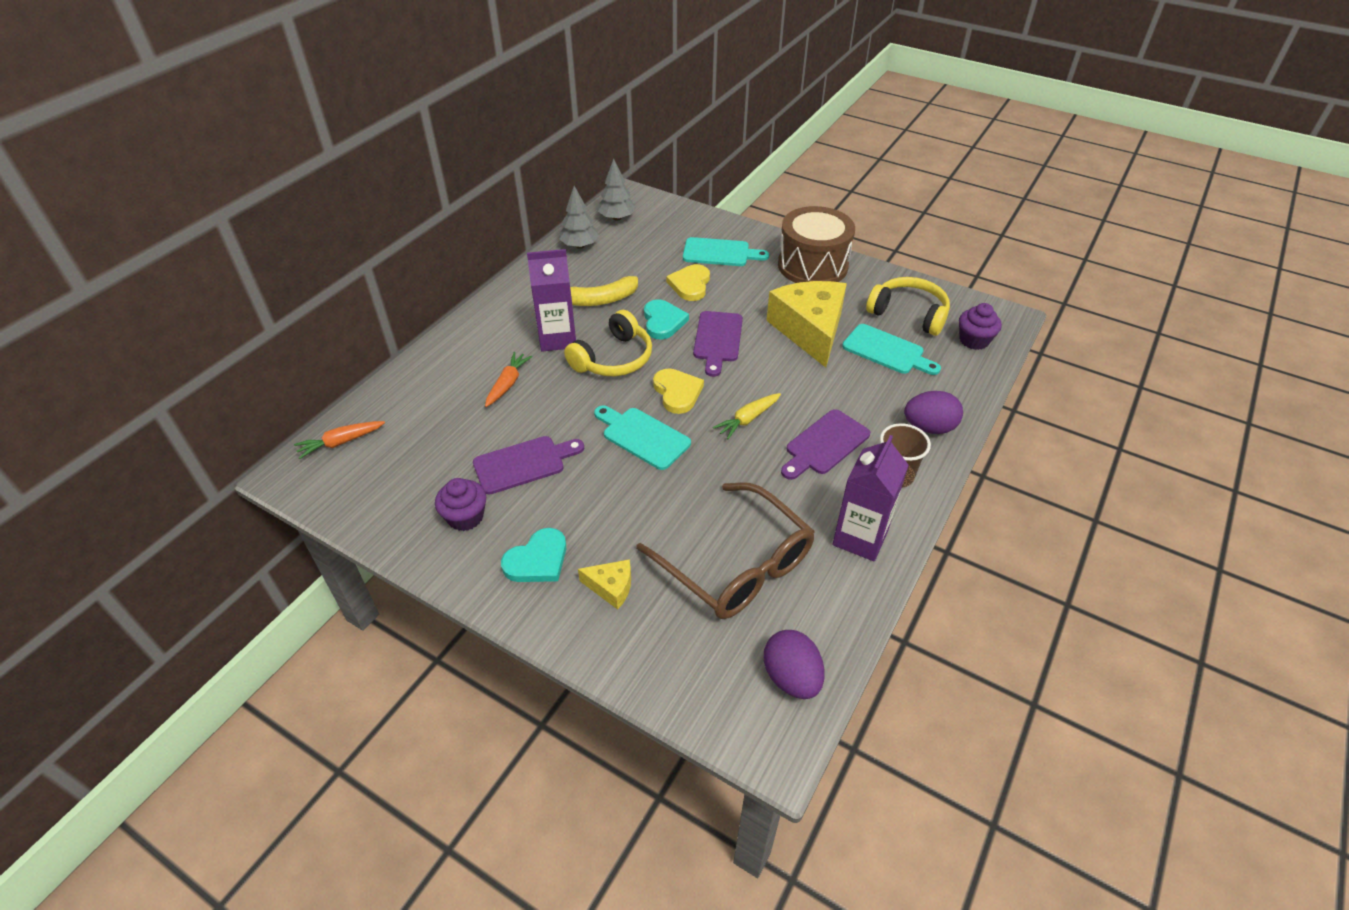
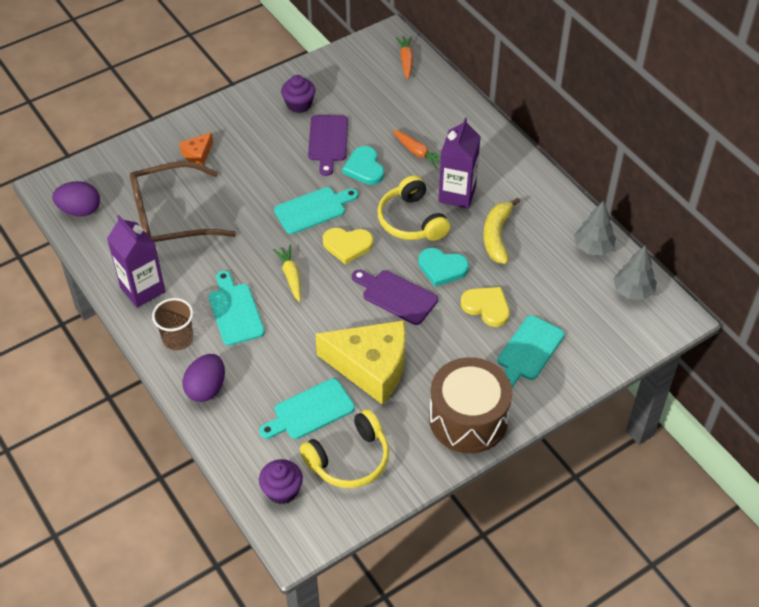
camera: 115 degrees right, 5 degrees up
turquoise heart [501,528,566,582] -> turquoise heart moved to [342,146,384,185]
yellow cheese [578,559,631,610] -> orange cheese [179,132,213,166]
purple cutting board [781,409,870,480] -> turquoise cutting board [209,271,265,346]

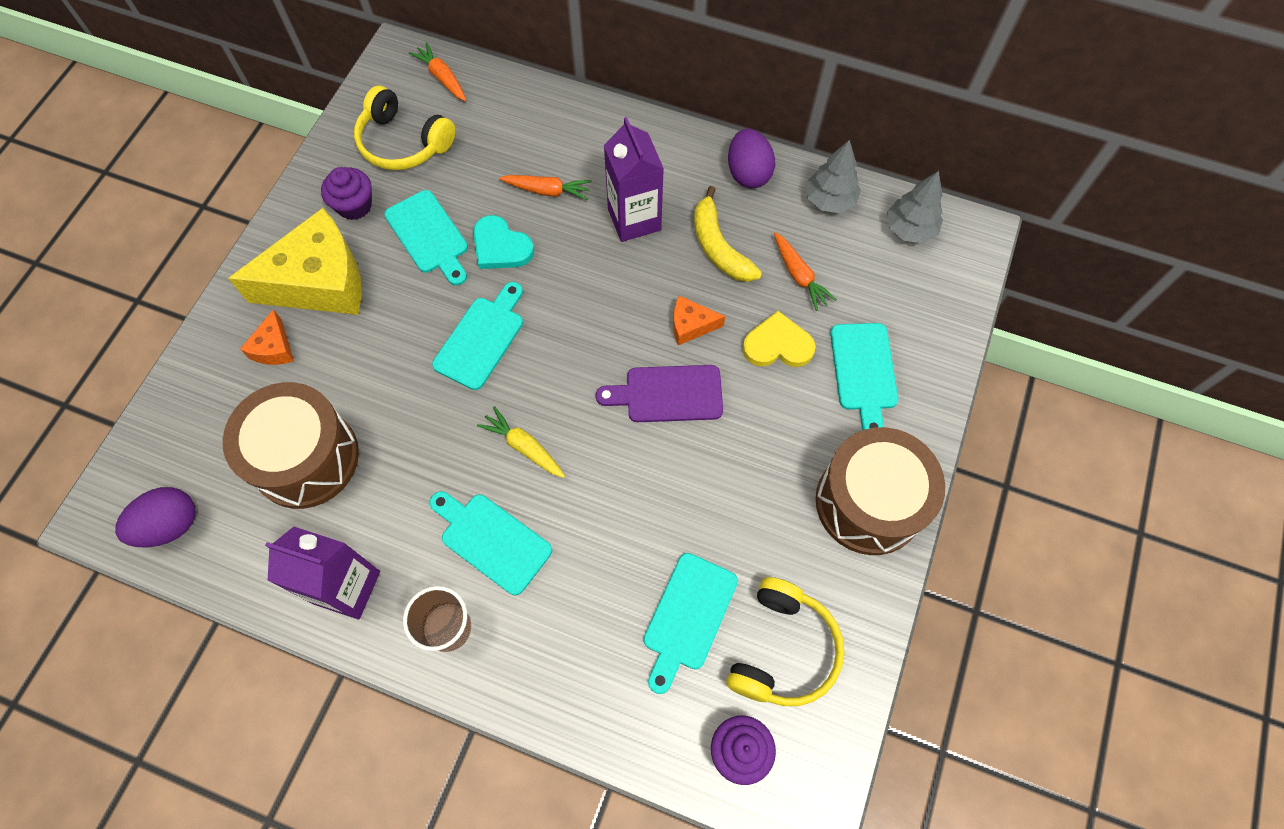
camera: 35 degrees left, 15 degrees up
brown glasses [130,161,236,242] -> brown drum [223,382,359,509]
purple egg [183,354,225,402] -> purple egg moved to [728,129,775,188]
purple cutting board [308,115,348,176] -> turquoise cutting board [384,190,468,286]
yellow cheese [315,320,406,405] -> yellow cheese moved to [228,208,362,315]
yellow heart [323,228,373,265] -> none
yellow headphones [378,175,451,241] -> yellow headphones moved to [354,86,456,170]
turquoise heart [418,248,469,287] -> orange cheese [673,295,725,345]
none -> orange carrot [774,232,837,311]

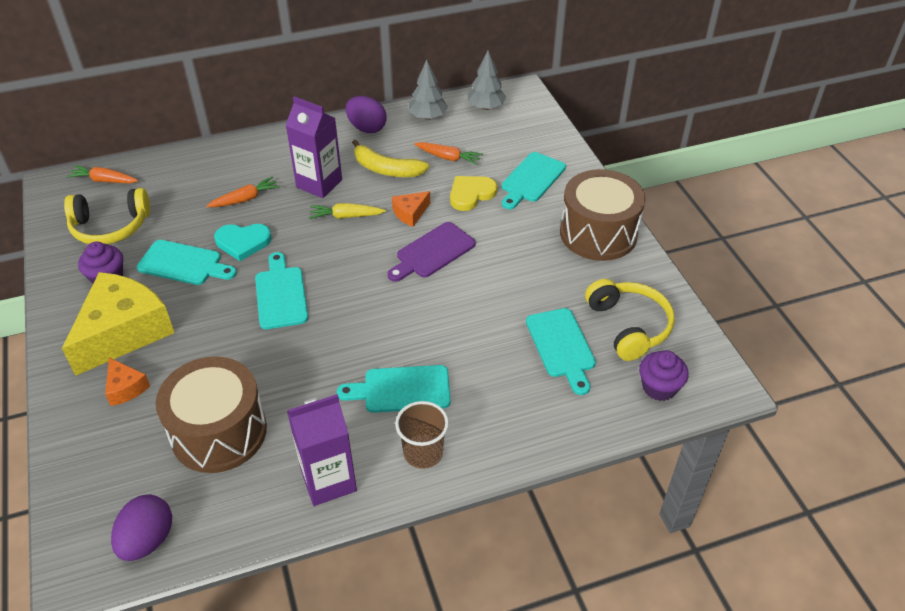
camera: 40 degrees left, 20 degrees down
yellow carrot [477,406,565,478] -> yellow carrot moved to [309,203,386,219]
turquoise cutting board [830,323,898,430] -> turquoise cutting board turned 75 degrees clockwise [502,152,566,209]

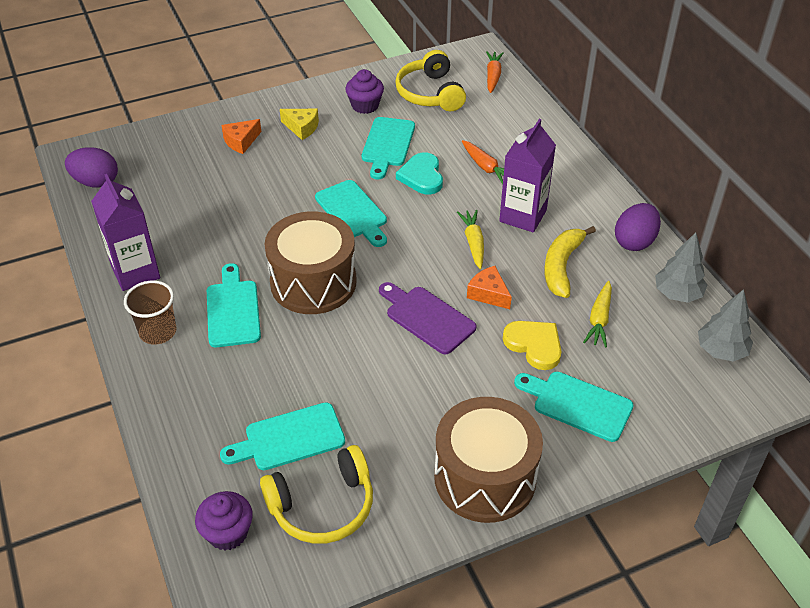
camera: 85 degrees right, 0 degrees up
yellow cheese [62,272,175,376] -> yellow cheese [280,109,319,140], size x0.44
brown drum [156,356,267,473] -> brown drum moved to [265,211,357,314]
turquoise cutting board [255,252,308,329] -> turquoise cutting board turned 75 degrees clockwise [315,180,387,247]
orange carrot [414,142,483,165] -> yellow carrot [583,281,612,348]

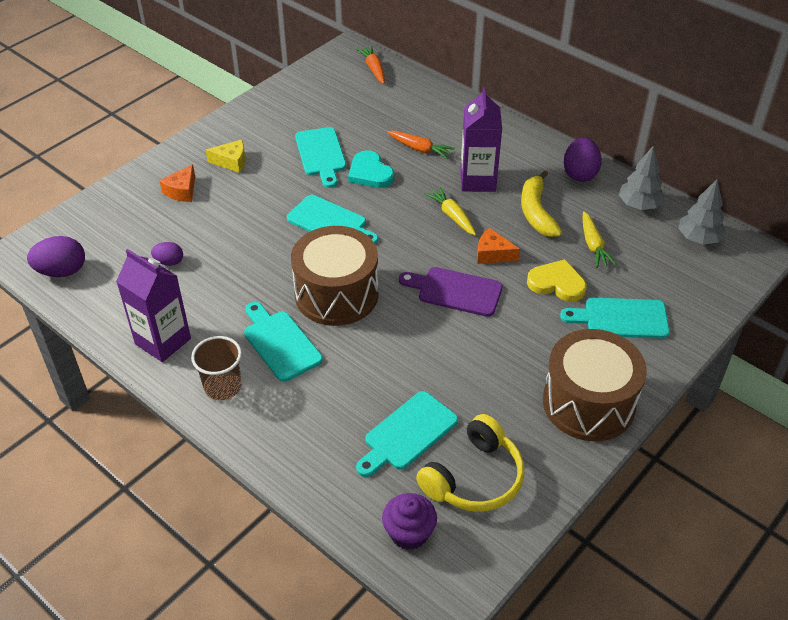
camera: 25 degrees left, 0 degrees up
purple cupcake [345,69,384,114] -> none
yellow headphones [395,50,466,111] -> none
none -> purple egg [151,242,183,266]

